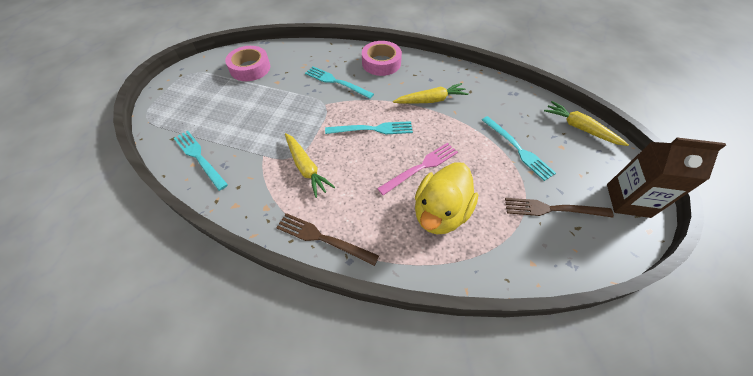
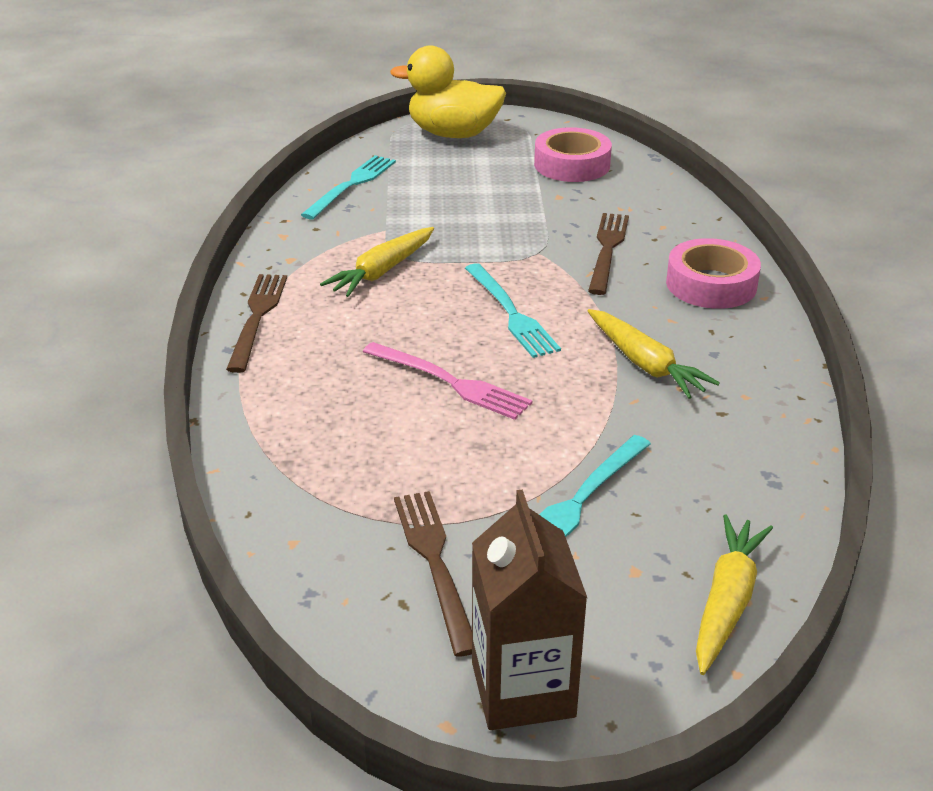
camera: 70 degrees right, 20 degrees down
turquoise fork [305,66,374,99] -> brown fork [588,213,629,295]
yellow duck [415,162,478,234] -> yellow duck moved to [390,46,506,138]

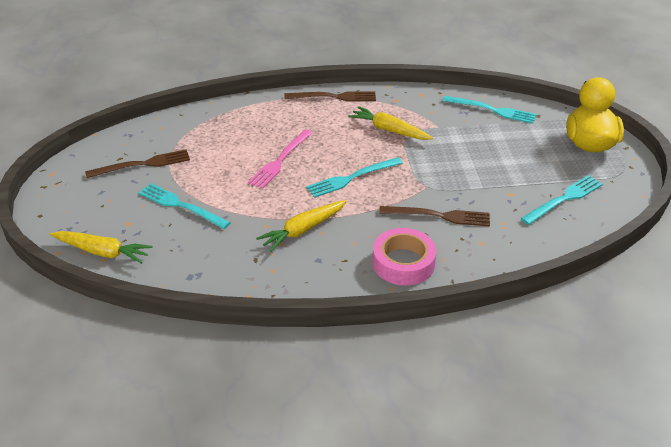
camera: 85 degrees right, 5 degrees up
brown carton [472,489,587,730] -> none
pink tape [534,127,612,182] -> turquoise fork [521,175,603,225]

